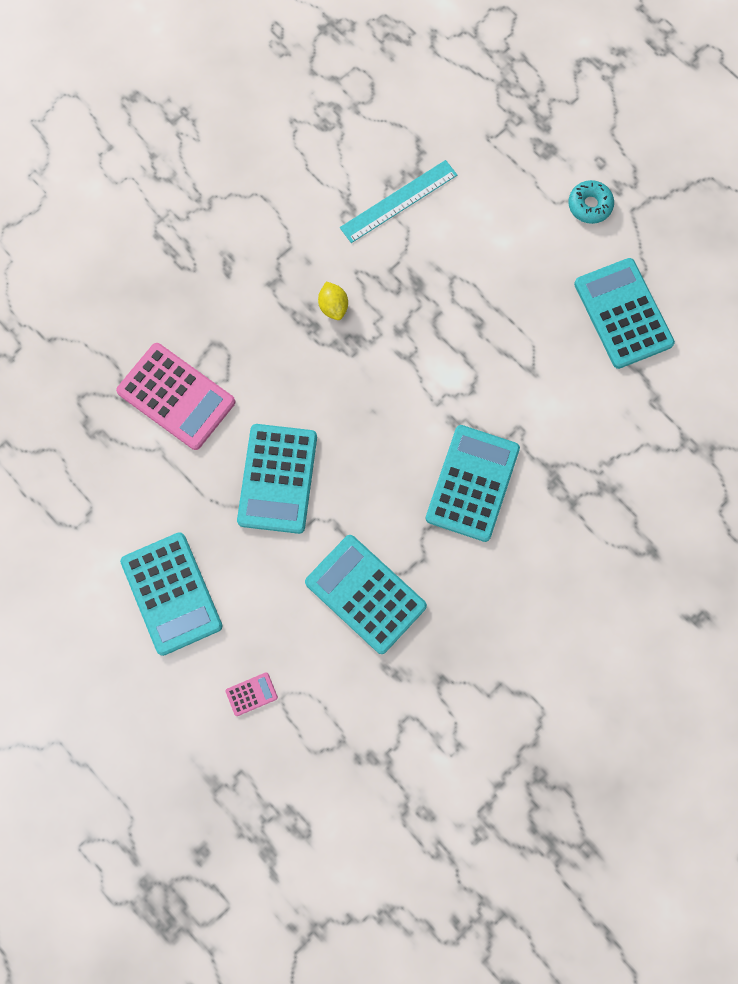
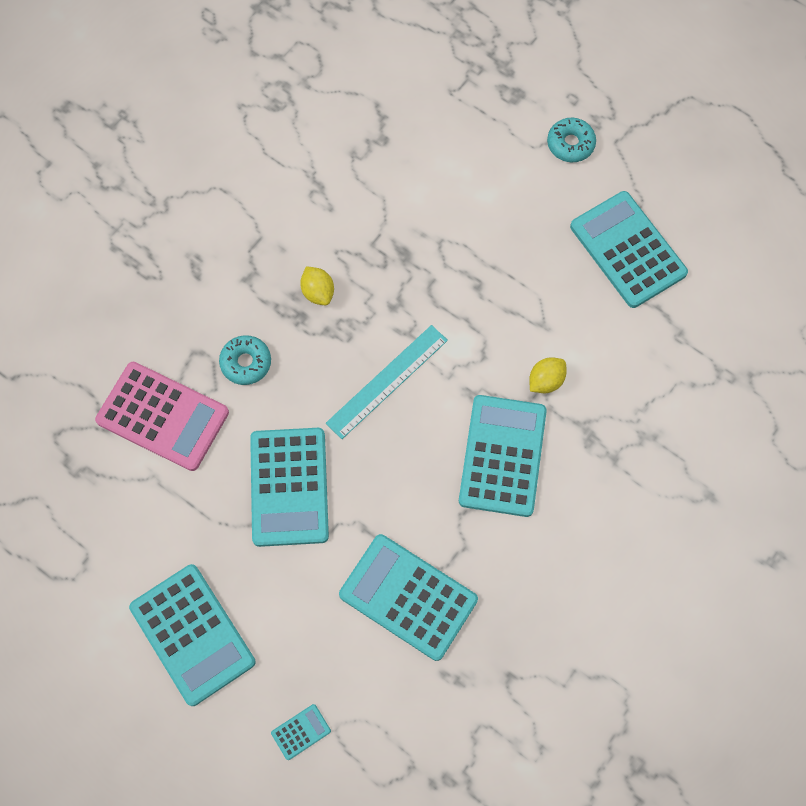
camera: 10 degrees left, 5 degrees down
pink calculator [226,672,278,716] -> turquoise calculator [271,704,331,760]
turquoise ruler [340,160,457,243] -> turquoise ruler moved to [326,325,448,439]
none -> turquoise donut [219,335,271,385]
none -> yellow lemon [529,357,567,393]

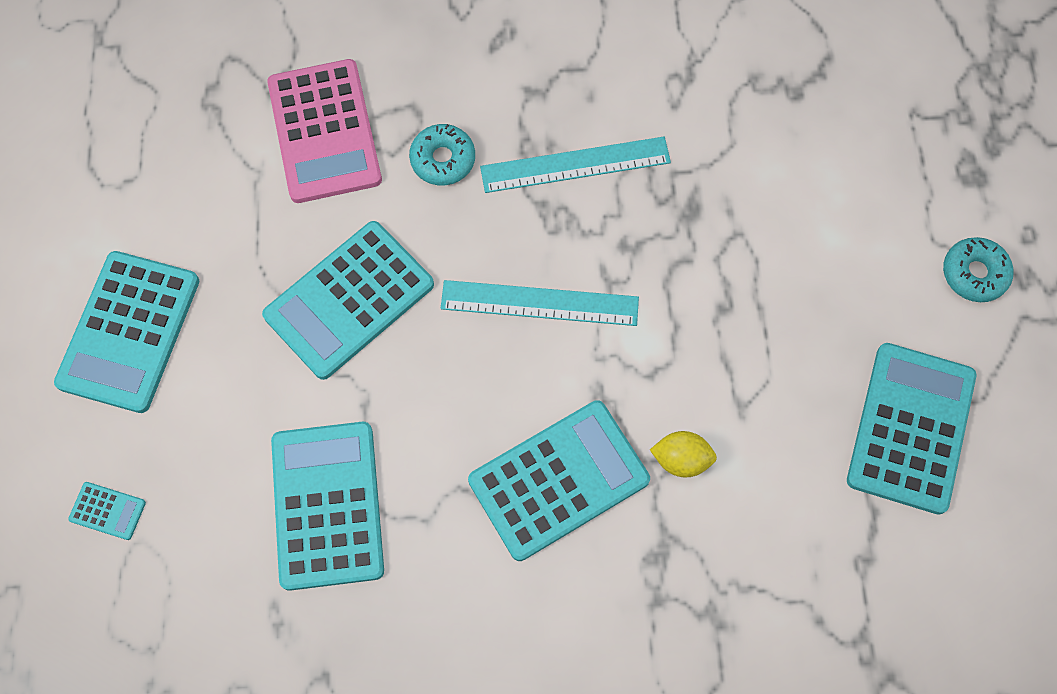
camera: 50 degrees right, 0 degrees up
yellow lemon [300,266,334,305] -> turquoise ruler [480,137,671,193]

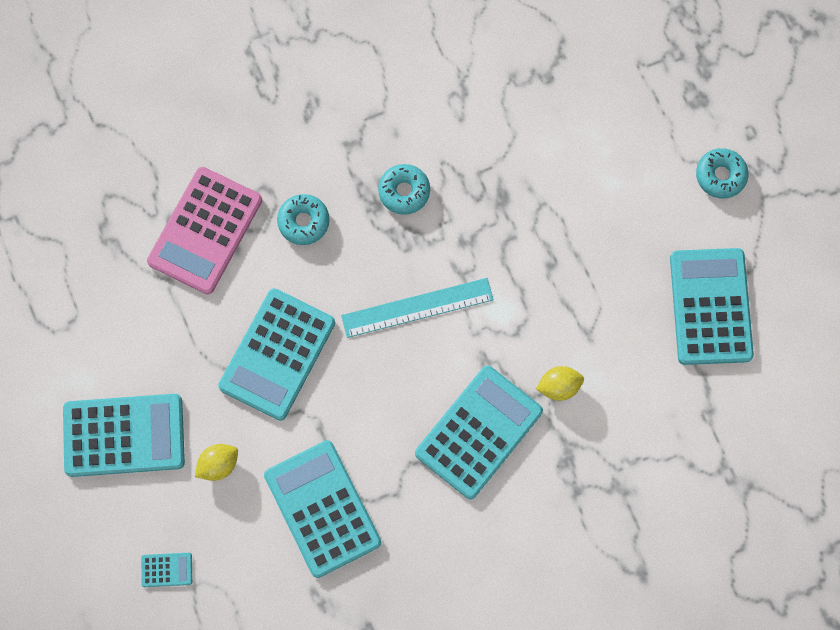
camera: 20 degrees left, 5 degrees up
turquoise calculator [54,251,199,413] -> turquoise calculator turned 90 degrees counterclockwise [63,394,185,477]
pink calculator [267,59,382,203] -> pink calculator turned 60 degrees clockwise [147,167,262,295]
turquoise ruler [480,137,671,193] -> turquoise donut [378,164,430,215]
none -> yellow lemon [195,444,238,481]

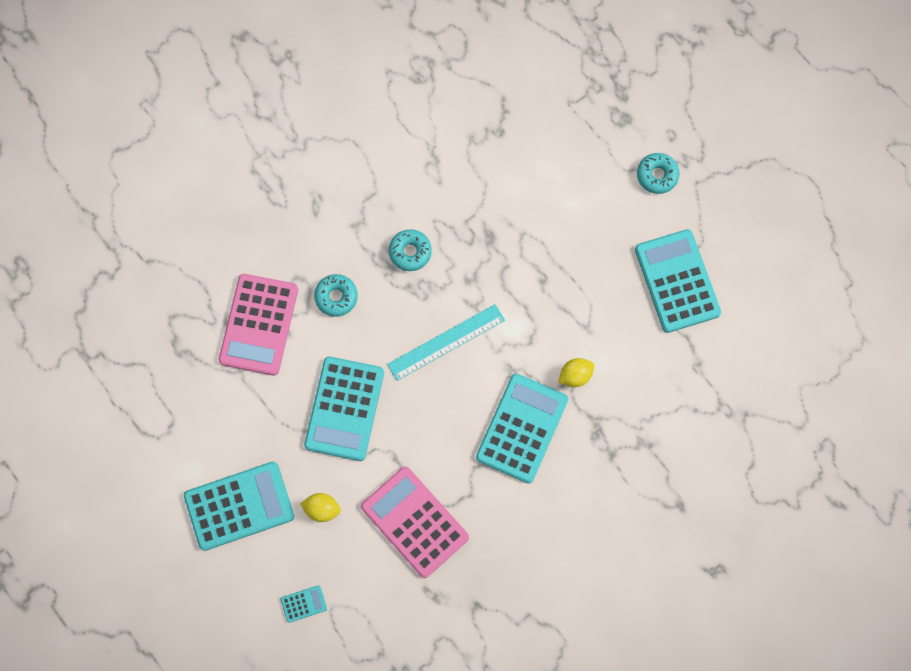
camera: 15 degrees left, 0 degrees up
yellow lemon [195,444,238,481] -> yellow lemon turned 60 degrees clockwise [300,493,341,522]
turquoise calculator [264,440,381,578] -> pink calculator [361,466,469,578]

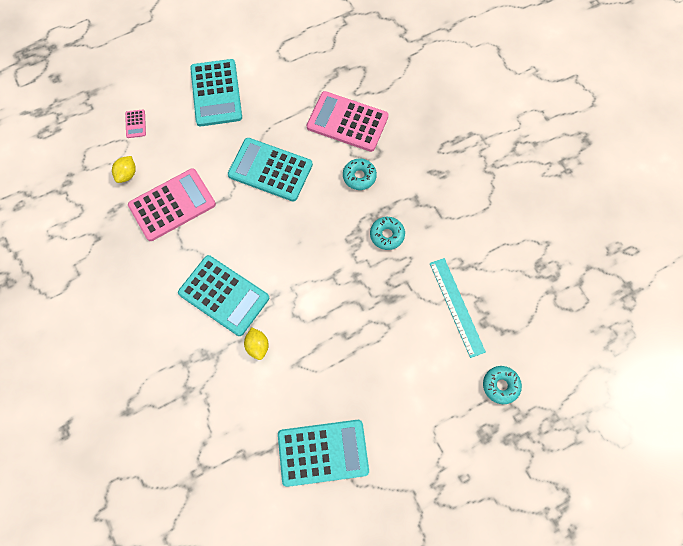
camera: 100 degrees right, 5 degrees down
turquoise calculator [281,585,327,623] -> pink calculator [125,109,146,138]
yellow lemon [300,493,341,522] -> yellow lemon moved to [112,156,136,183]
turquoise ruler [387,304,505,381] -> turquoise ruler moved to [430,258,486,358]
turquoise donut [637,153,680,194] -> turquoise donut moved to [483,366,522,404]

